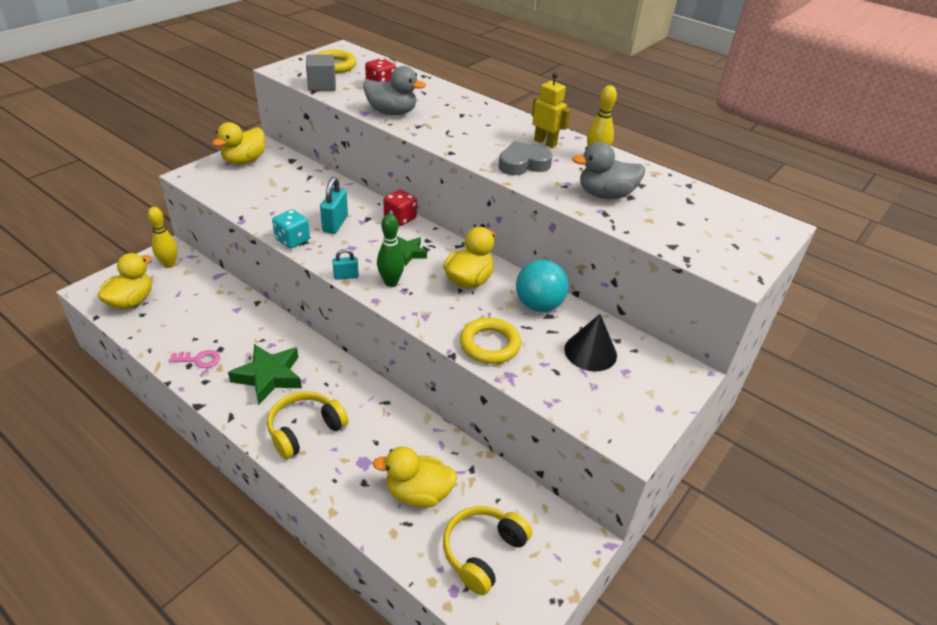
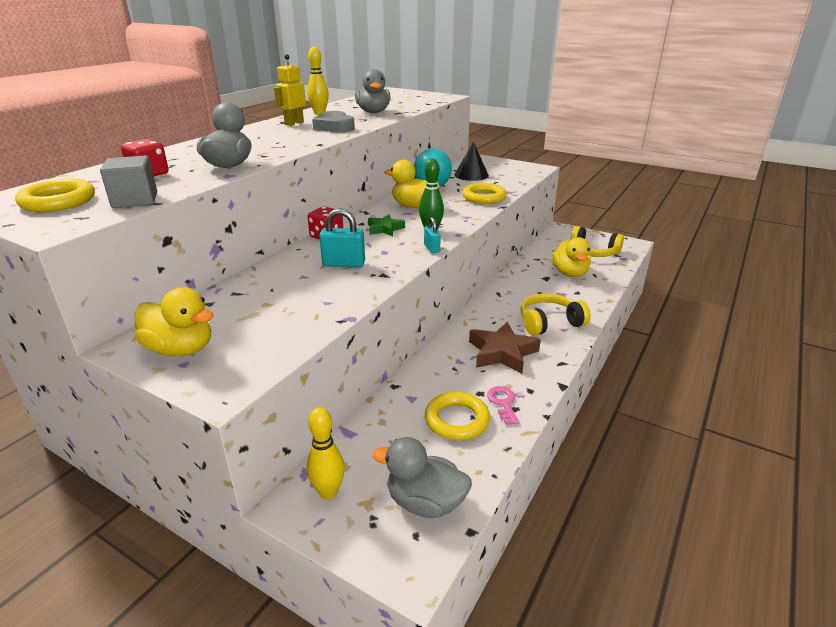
camera: 95 degrees left, 10 degrees down
yellow duck [98,253,152,309] -> grey duck [372,437,472,518]
green star [228,344,302,405] -> brown star [469,322,541,374]
yellow headphones [267,391,348,459] -> yellow headphones turned 120 degrees clockwise [520,293,591,336]
turquoise dice [272,209,310,248] -> none
none -> yellow ring [425,392,490,440]

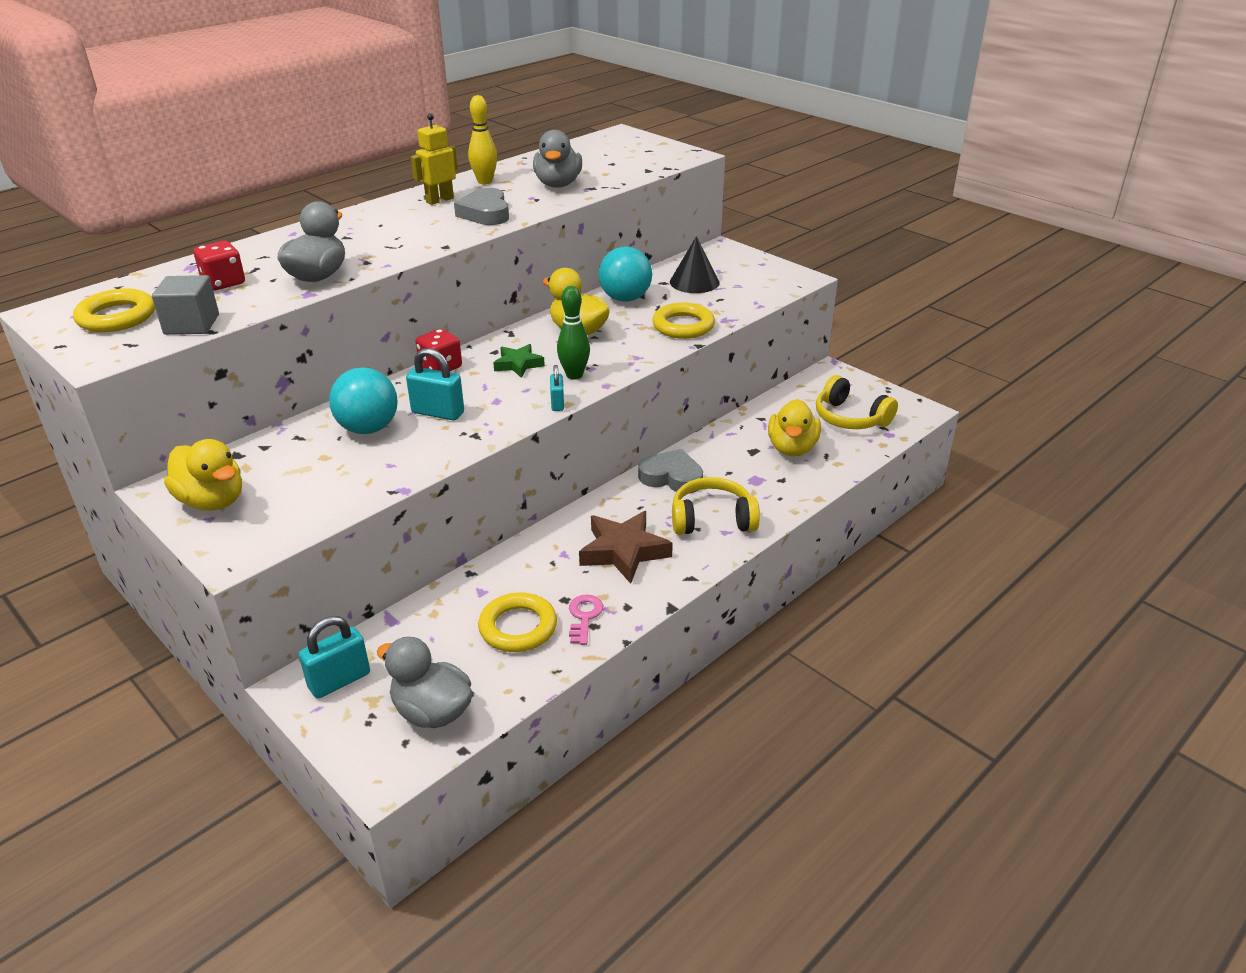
camera: 15 degrees right, 5 degrees up
yellow bowling pin [307,407,345,499] -> turquoise padlock [299,616,370,699]
none -> turquoise ball [329,367,398,434]
none -> grey heart [638,449,703,493]

